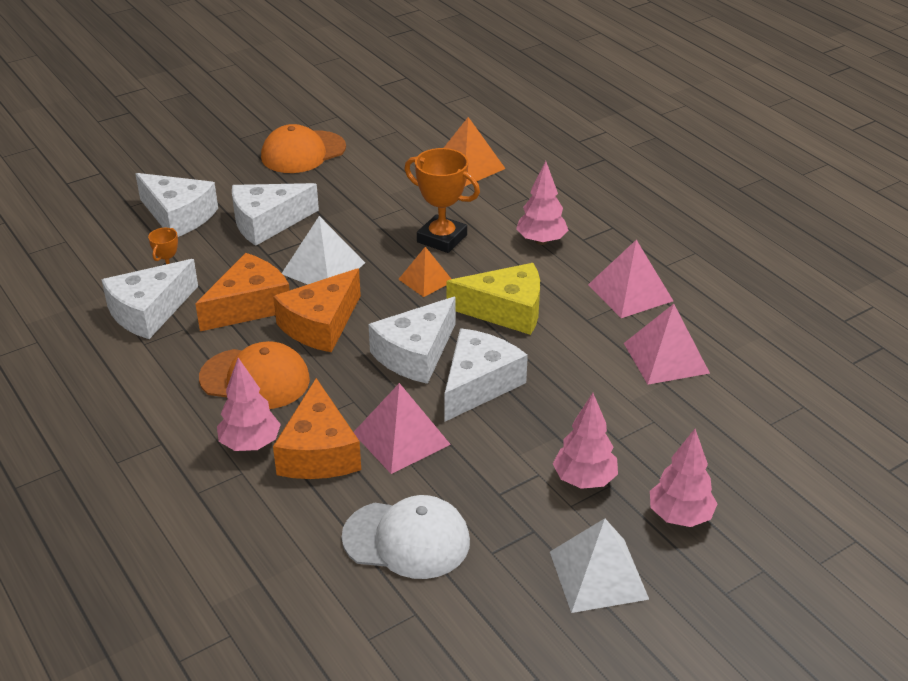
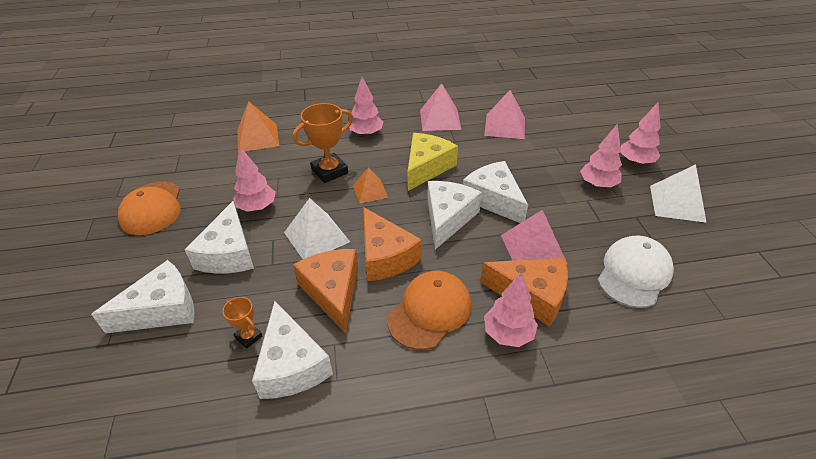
camera: 65 degrees left, 5 degrees up
white cheese [368,297,455,384] -> white cheese turned 135 degrees counterclockwise [427,181,482,250]
none -> pink tree [233,147,276,212]

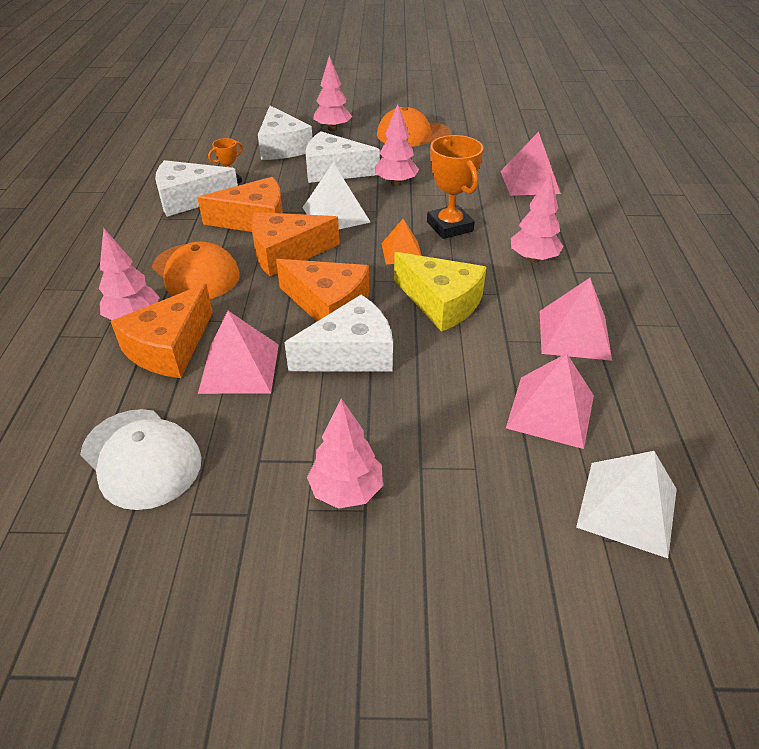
camera: 100 degrees right, 0 degrees up
orange pyramid [237,101,279,152] -> pink pyramid [500,132,561,196]
white cheese [427,181,482,250] -> orange cheese [276,259,369,322]
pink tree [620,103,661,165] -> pink tree moved to [313,56,352,131]
white pyramid [650,164,707,223] -> white pyramid moved to [576,451,677,558]

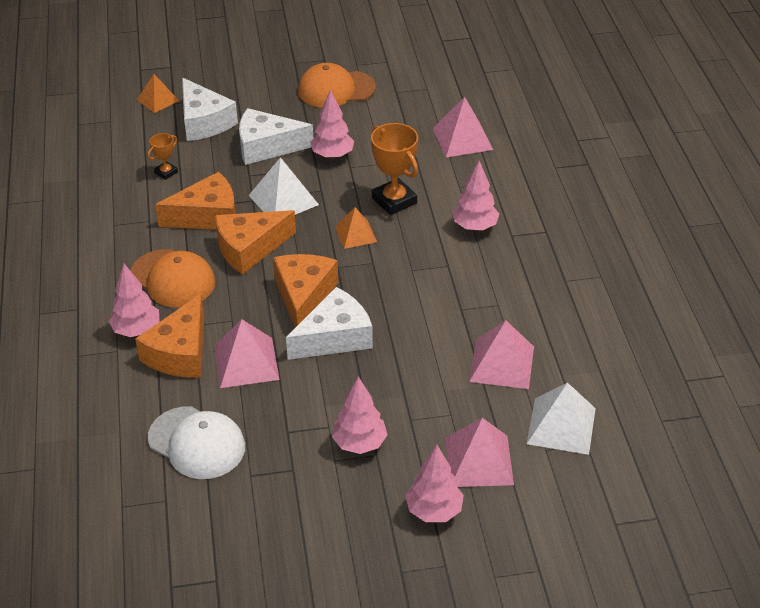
camera: 10 degrees left, 0 degrees up
white cheese [155,160,238,217] -> none
orange cheese [276,259,369,322] -> orange cheese turned 105 degrees counterclockwise [273,254,338,328]
pink tree [313,56,352,131] -> pink tree moved to [405,444,464,522]
yellow cheese [394,252,487,332] -> none
pink pyramid [540,278,612,361] -> pink pyramid moved to [445,418,514,487]
none -> orange pyramid [137,74,179,113]

